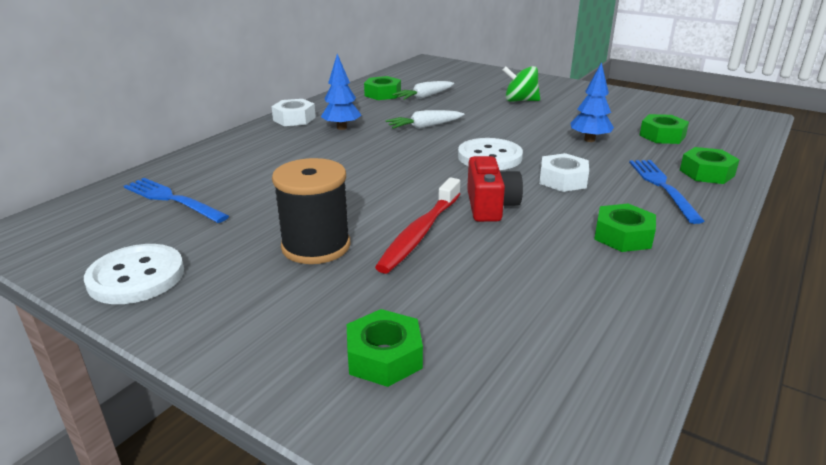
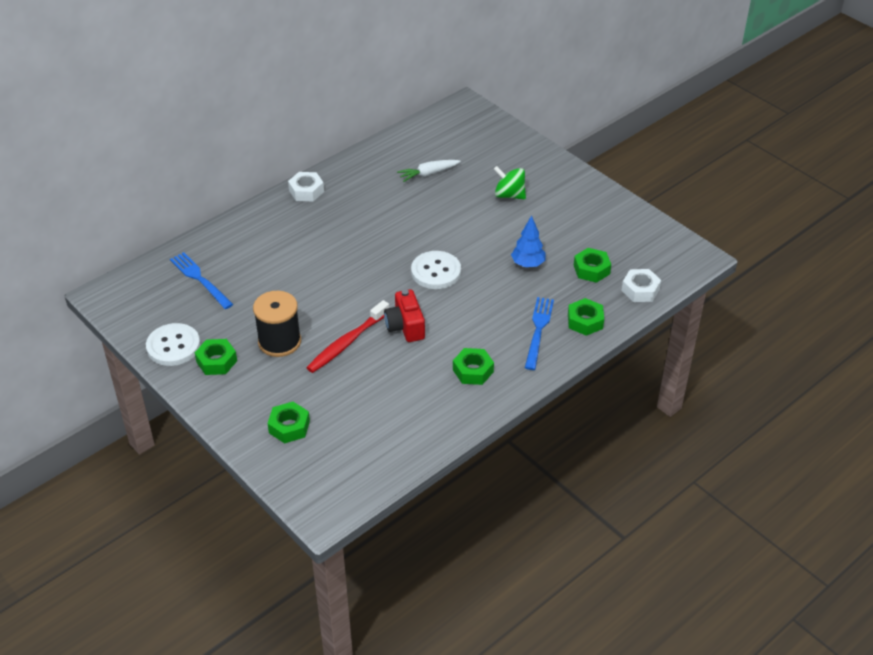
camera: 15 degrees right, 15 degrees up
blue tree [321,54,362,130] -> none
green nut [364,76,401,100] -> green nut moved to [195,339,237,375]
white carrot [385,110,464,129] -> none
red camera [467,156,523,222] -> red camera turned 150 degrees clockwise [384,289,425,342]
white nut [539,153,589,192] -> white nut moved to [621,269,661,302]

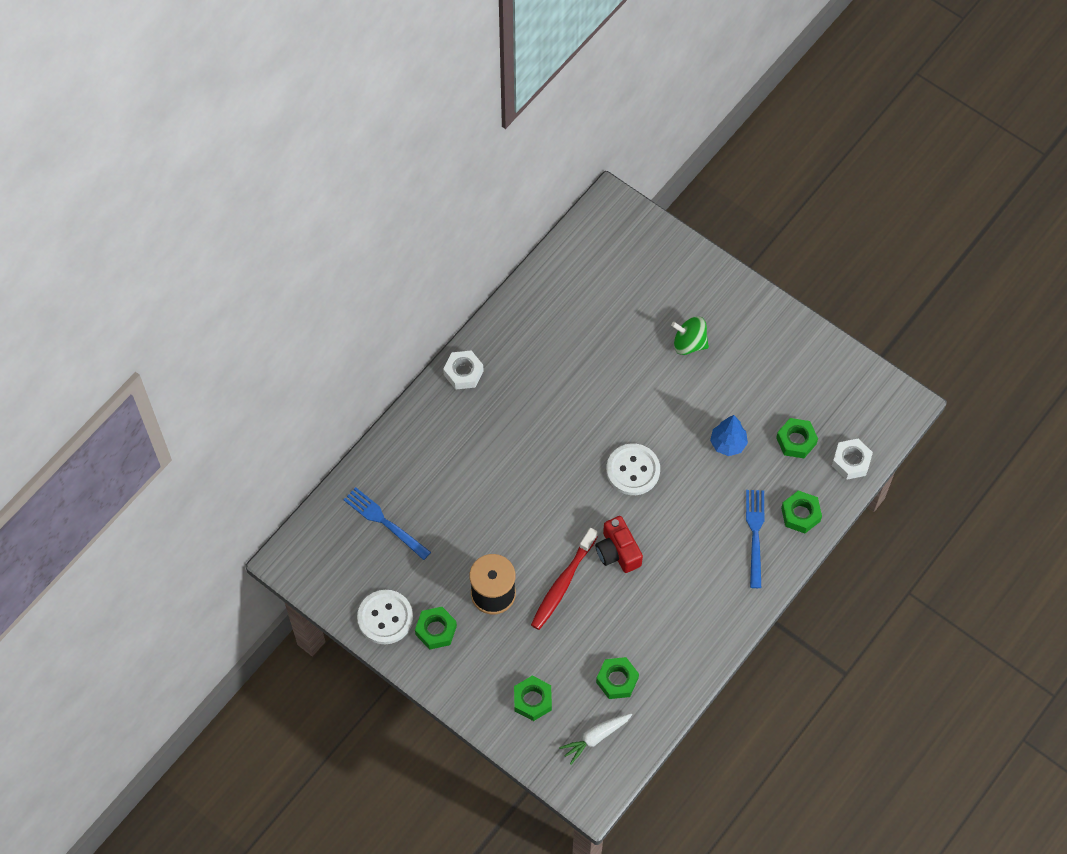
camera: 10 degrees left, 20 degrees up
white carrot [397,160,461,182] -> white carrot moved to [559,714,632,765]
green nut [453,348,494,385] -> green nut moved to [596,657,639,699]

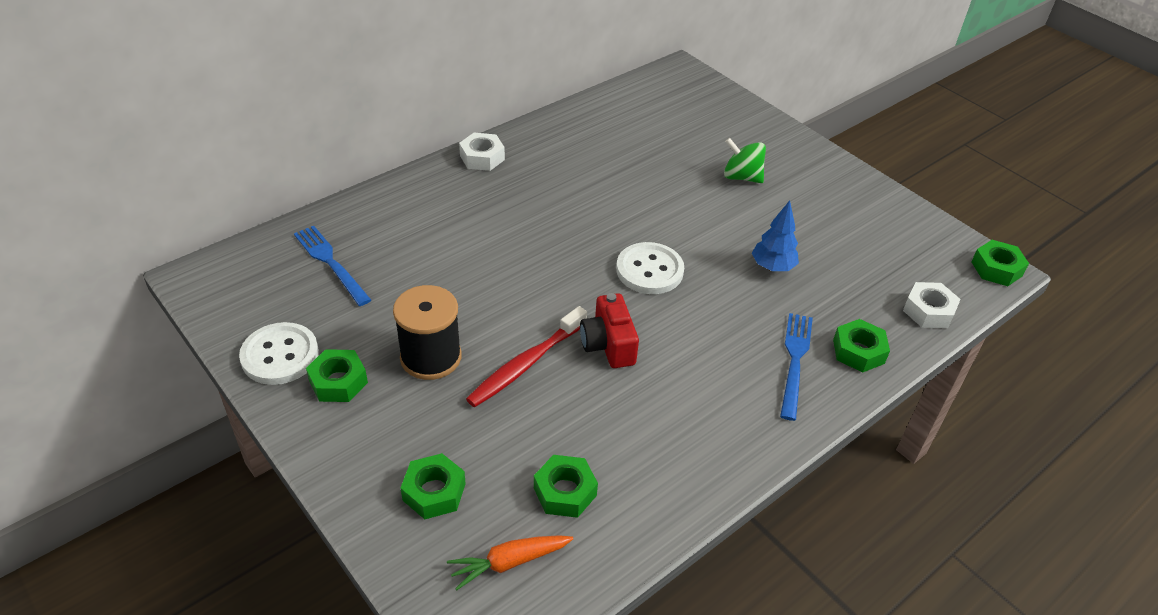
camera: 10 degrees right, 20 degrees down
white carrot [559,714,632,765] -> orange carrot [447,535,573,590]
green nut [776,418,818,458] -> green nut moved to [971,240,1029,286]

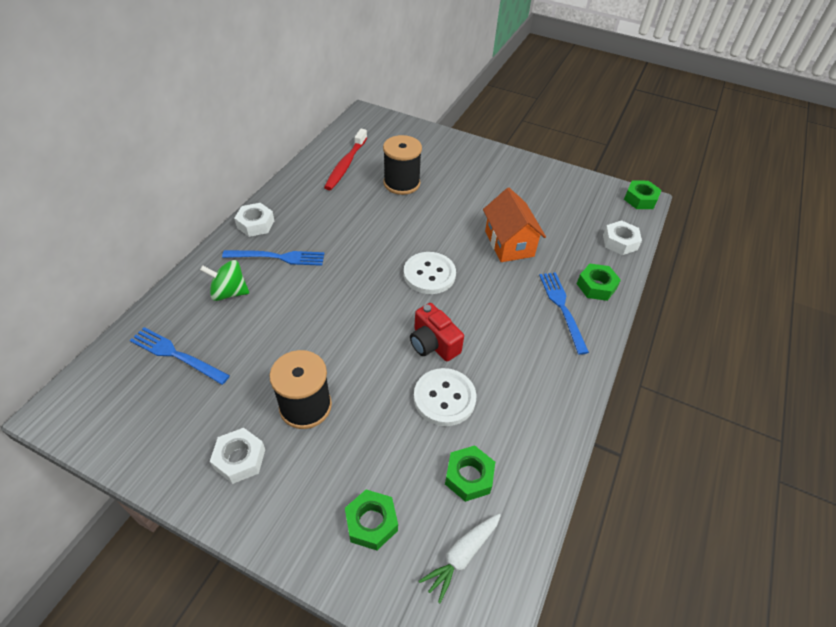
camera: 25 degrees left, 5 degrees up
white button [239,322,319,385] -> white button moved to [414,368,476,426]
green nut [306,349,368,402] -> white nut [210,428,265,484]
orange carrot [447,535,573,590] -> white carrot [419,514,501,603]
red toothbrush [466,306,587,407] -> red toothbrush moved to [324,129,367,190]
green spinning top [724,138,766,183] -> green spinning top moved to [200,260,249,301]
blue tree [752,200,799,271] -> orange house [483,188,546,262]
none -> blue fork [222,250,324,266]
none -> black spool [383,135,422,195]

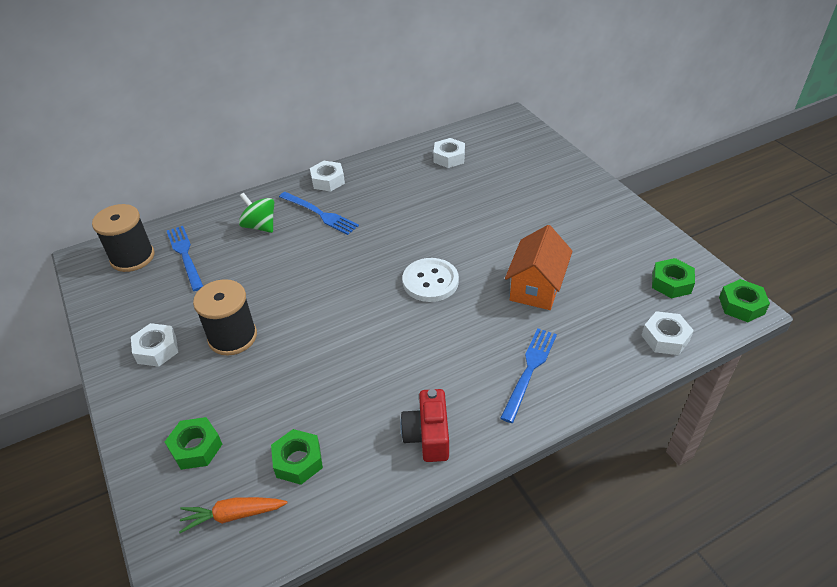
camera: 40 degrees right, 5 degrees down
red toothbrush [324,129,367,190] -> white nut [433,138,465,168]
black spool [383,135,422,195] -> black spool moved to [92,204,154,272]
red camera [410,303,464,361] -> red camera moved to [400,389,449,462]
white button [414,368,476,426] -> none
white carrot [419,514,501,603] -> orange carrot [179,497,287,533]
green nut [577,264,621,301] -> green nut moved to [652,258,695,298]

